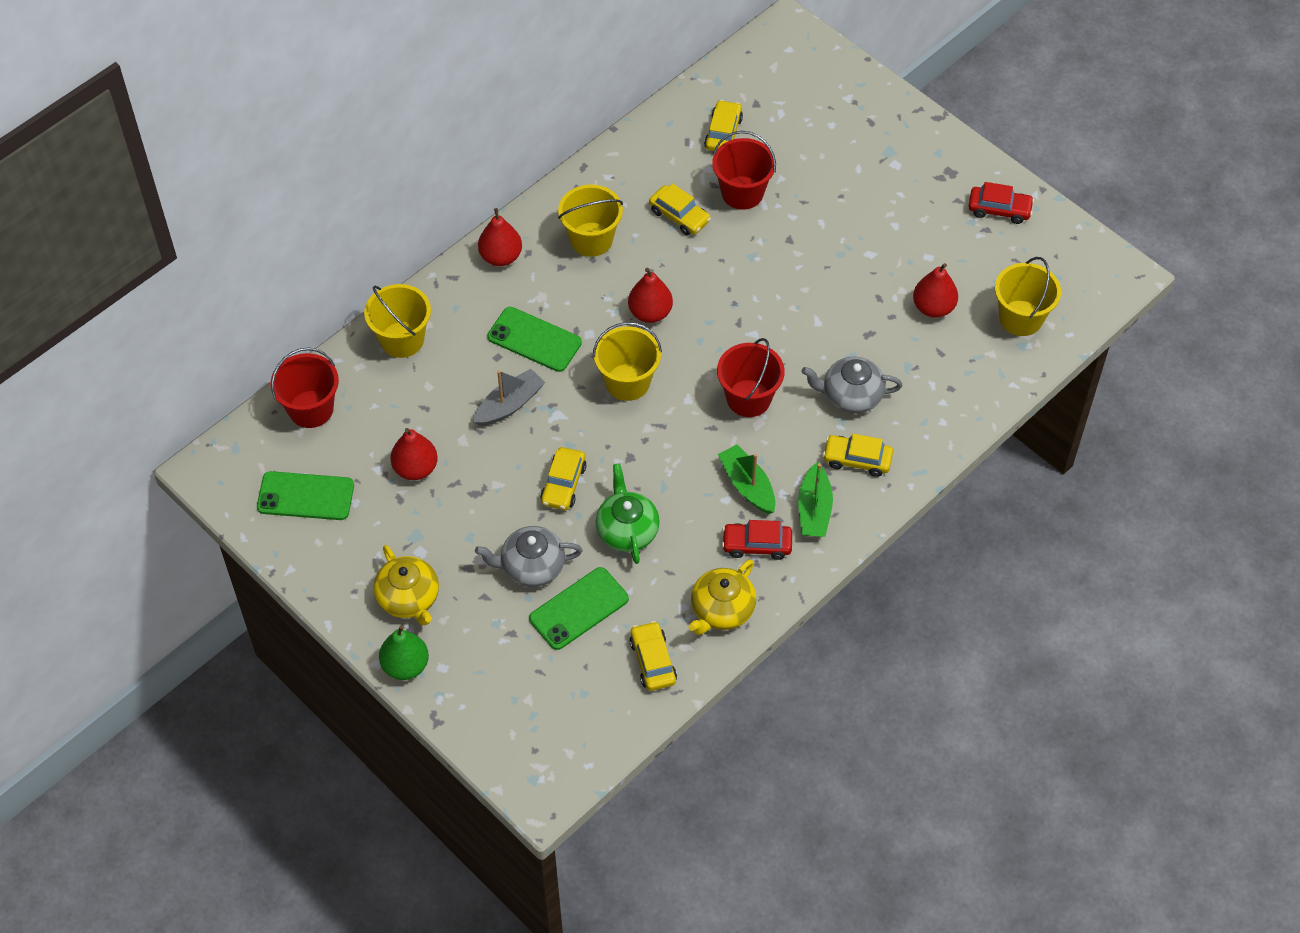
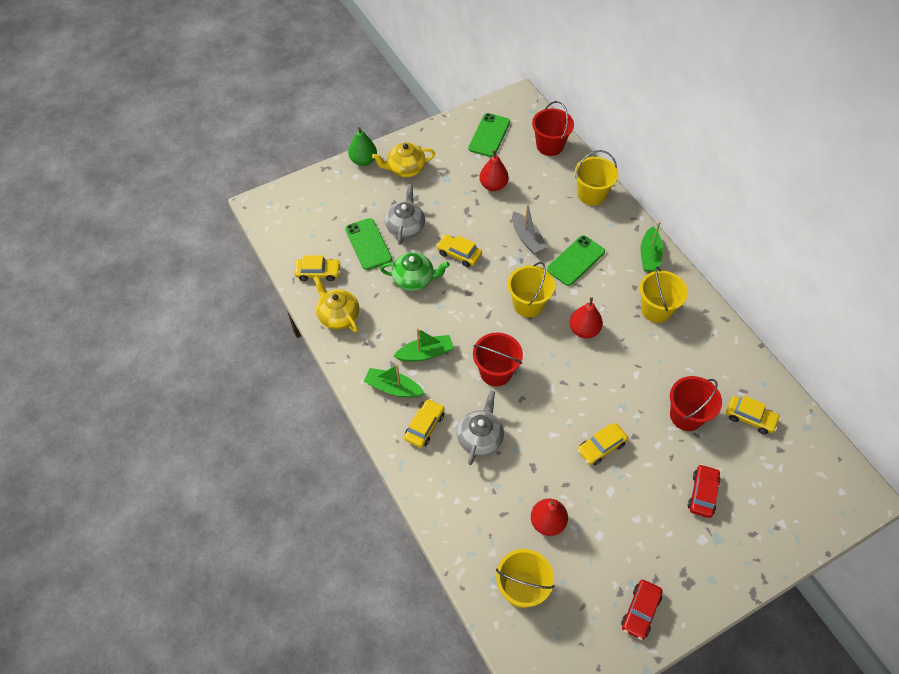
camera: 105 degrees right, 0 degrees up
red pear [478,208,522,266] -> green boat [641,221,663,272]
yellow car [649,183,711,235] -> yellow car moved to [577,423,628,465]
red car [722,520,792,560] -> red car moved to [688,464,721,518]

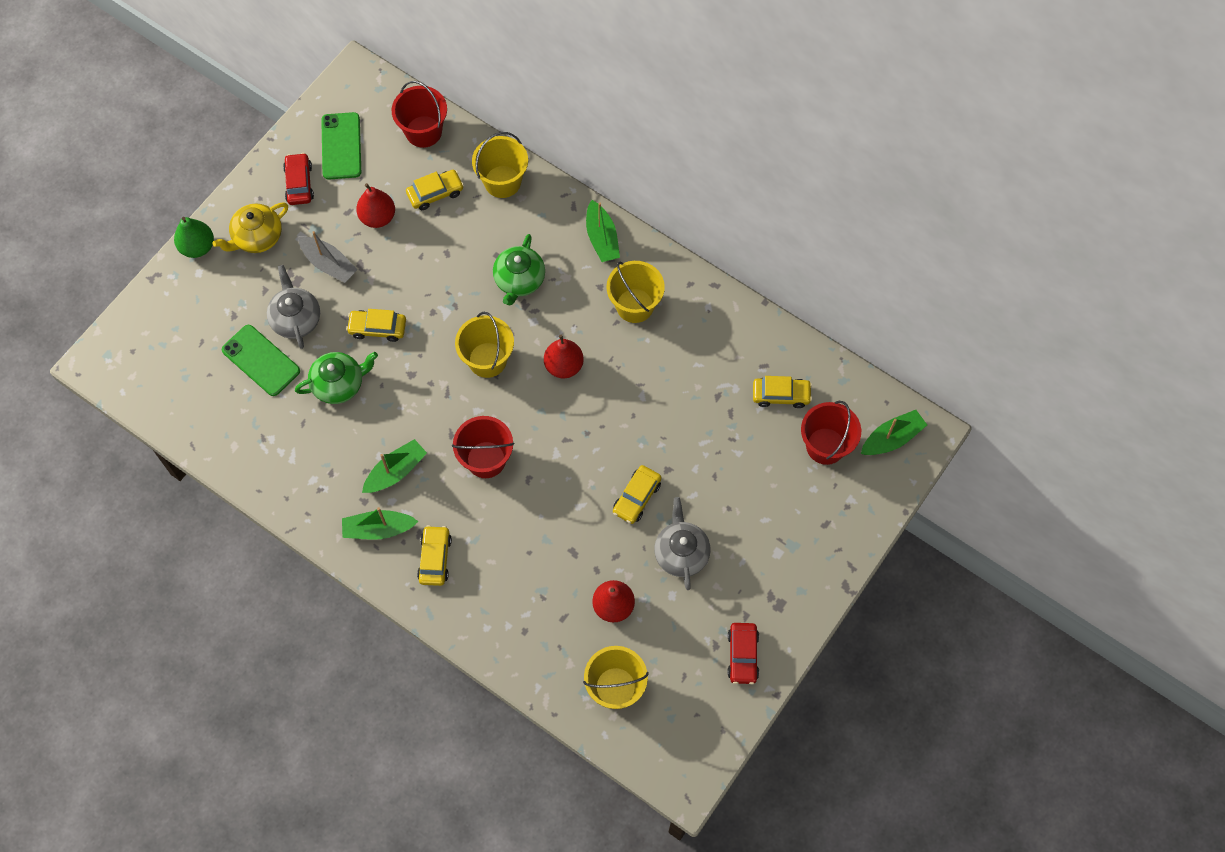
camera: 25 degrees left, 10 degrees up
yellow car [294,255,341,281] -> yellow car moved to [406,170,464,210]
yellow teapot [313,276,360,332] -> none
grey teapot [457,391,504,465] -> grey teapot moved to [654,497,711,590]
grey boat [512,204,547,254] -> grey boat moved to [298,231,358,283]
green phone [547,235,605,286] -> green teapot [493,234,545,305]
red bucket [670,376,722,431] -> red bucket moved to [801,401,861,465]
red car [688,464,721,518] -> red car moved to [283,153,314,205]
none -> green boat [861,410,927,455]

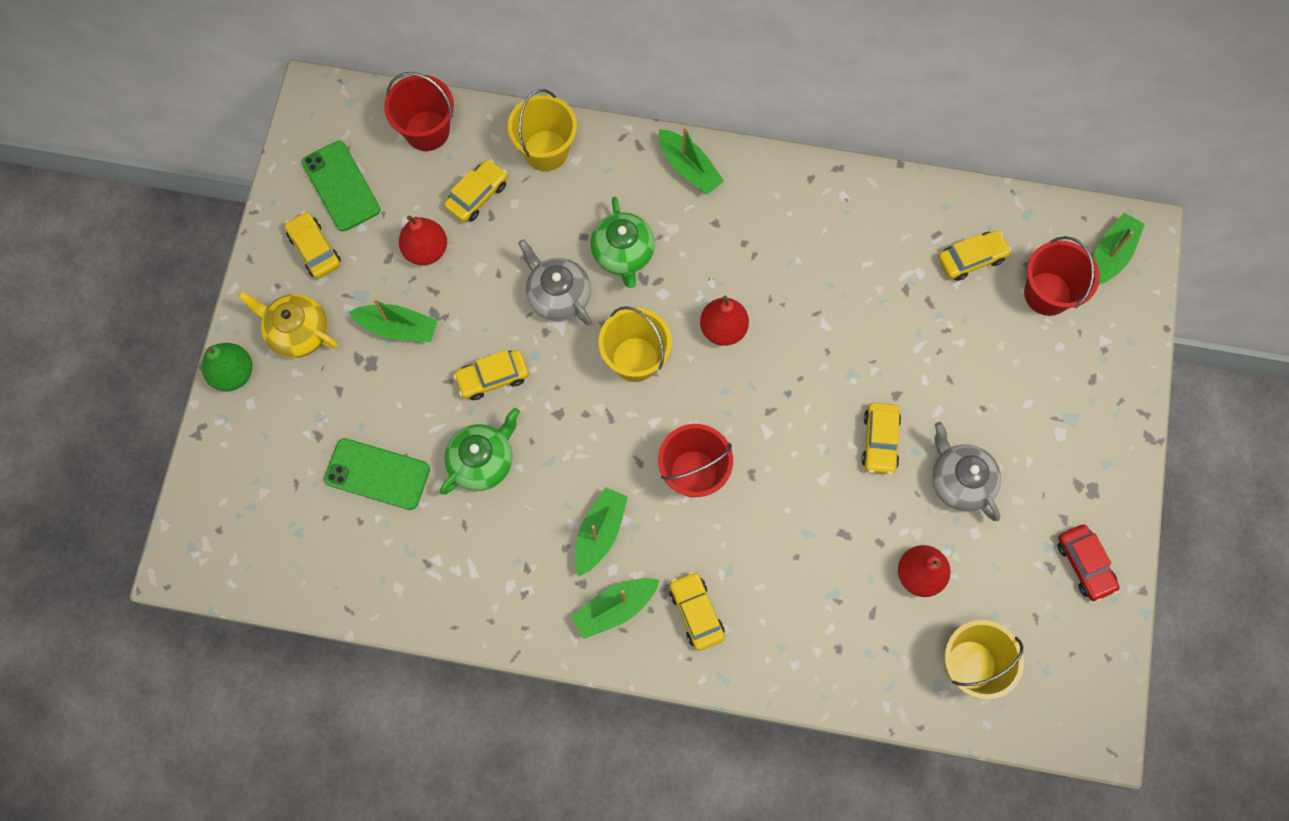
camera: 25 degrees left, 5 degrees up
yellow teapot [212,203,288,253] -> yellow teapot turned 90 degrees clockwise [237,291,338,358]
grey teapot [267,265,320,349] -> grey teapot moved to [518,239,592,325]
red car [283,153,314,205] -> yellow car [284,211,341,279]
grey boat [298,231,358,283] -> green boat [349,298,438,342]
yellow bucket [606,261,665,323] -> none

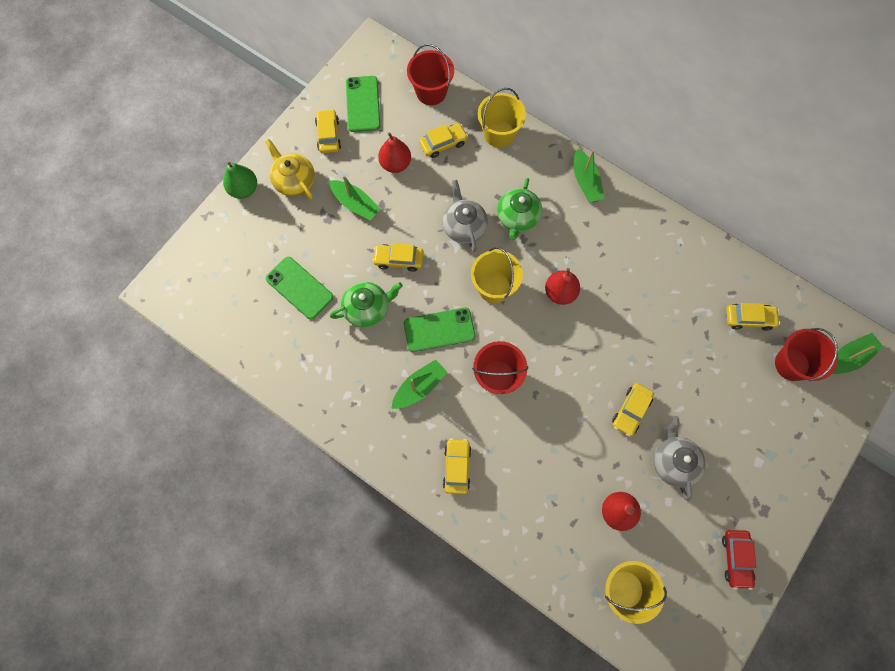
camera: 25 degrees right, 0 degrees up
green boat [571,578,660,639] -> none
none -> green phone [404,308,475,352]

